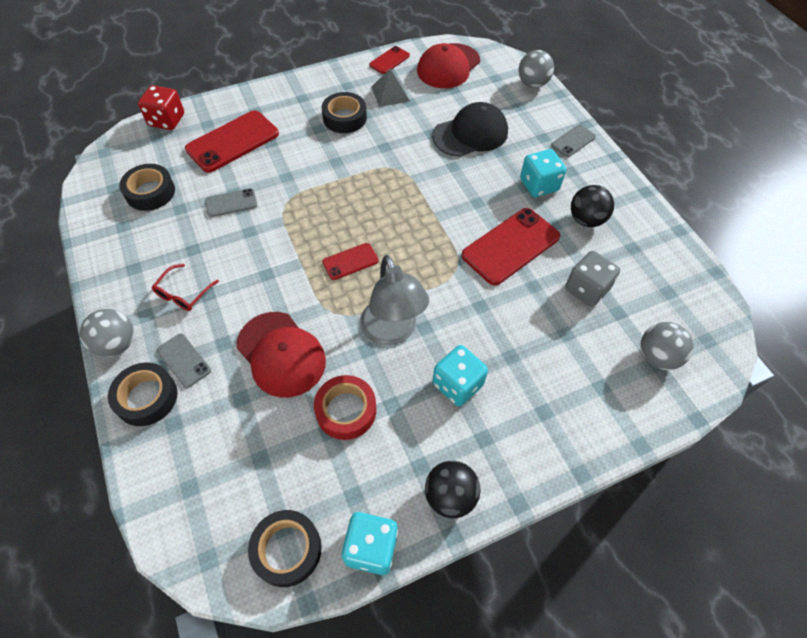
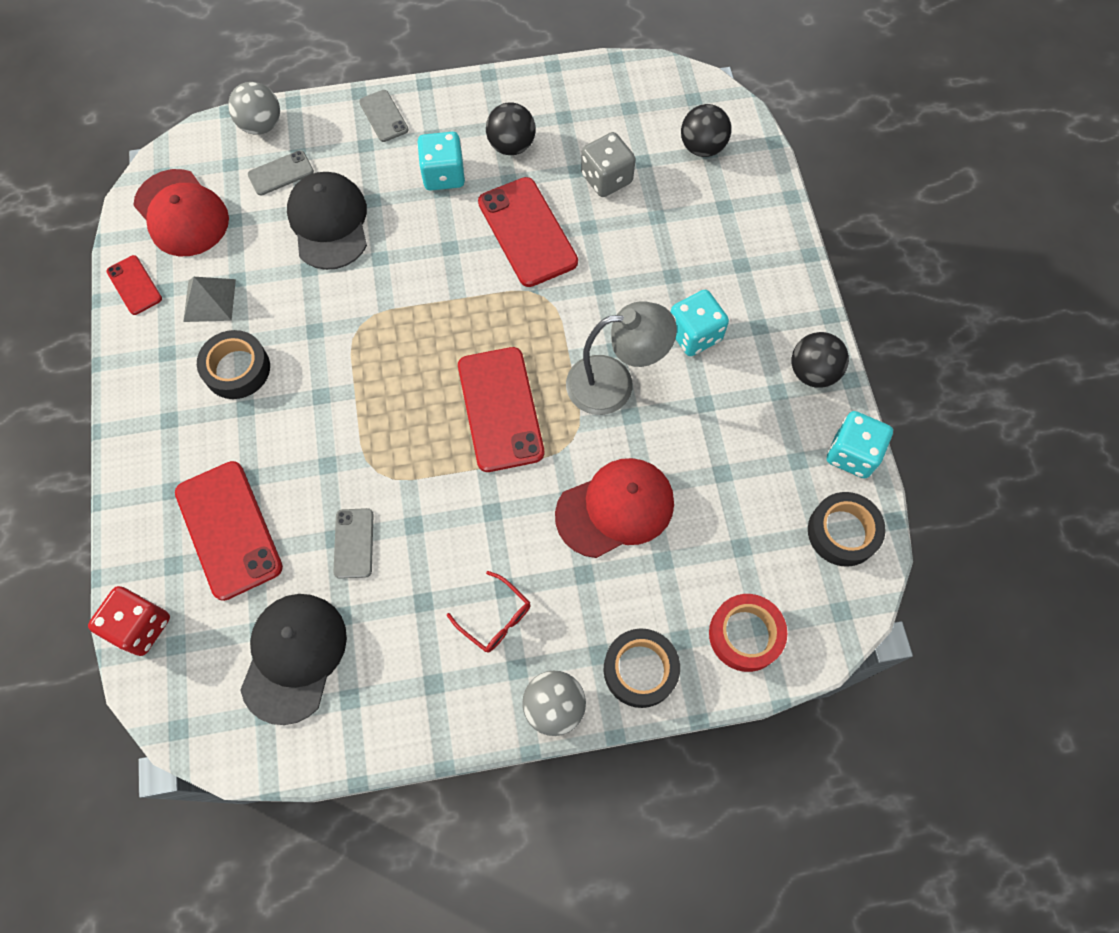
camera: 75 degrees left, 10 degrees up
black tape [119,164,175,211] -> black cap [240,594,347,725]
grey phone [157,333,211,388] -> grey phone moved to [248,150,314,195]
red tape [314,375,376,440] -> red tape moved to [709,594,788,672]
red phone [322,243,379,280] -> red phone [458,347,544,472], size x1.90
grey ball [640,322,693,370] -> black ball [681,104,731,157]

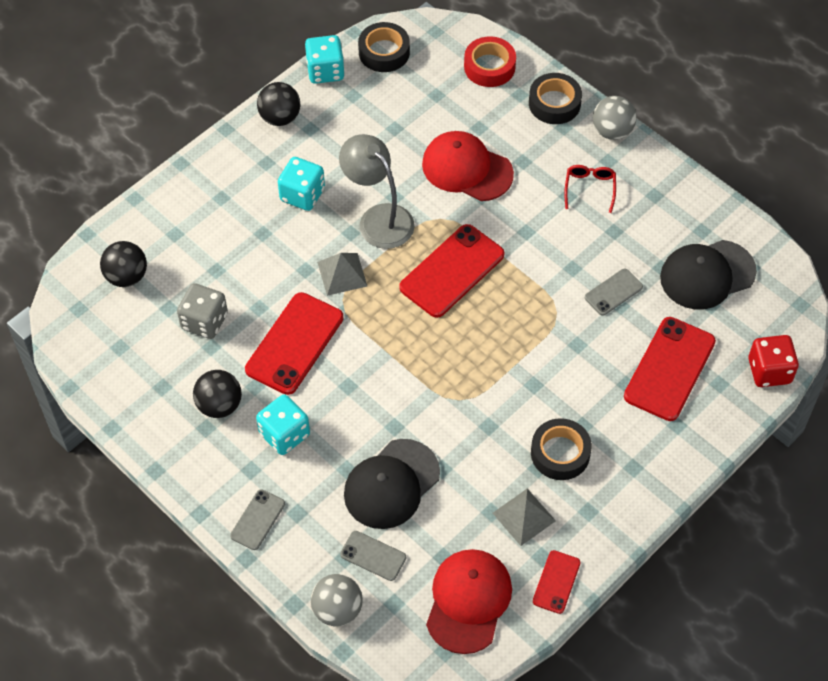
camera: 125 degrees left, 10 degrees down
none -> grey pyramid [317,253,367,296]

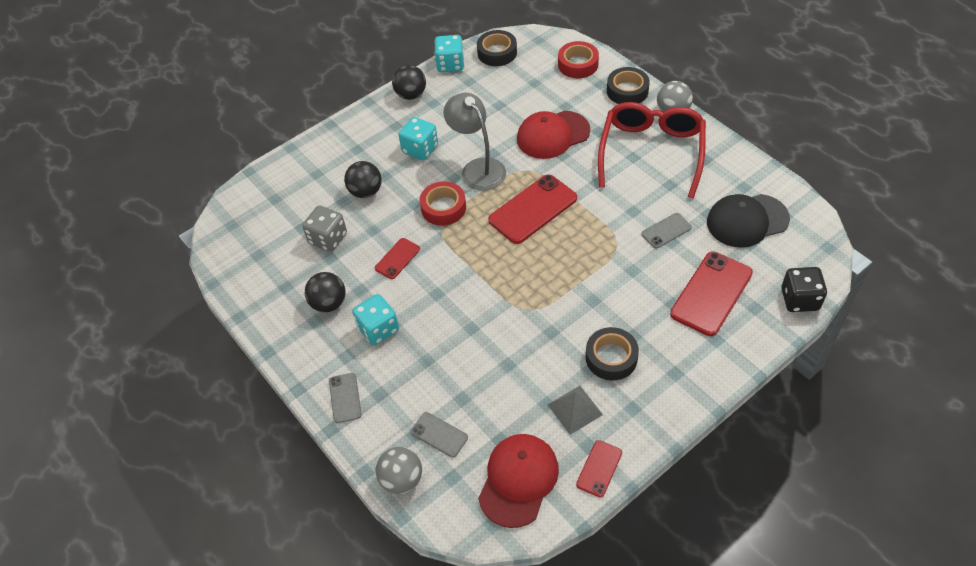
camera: 10 degrees right, 5 degrees down
black ball [100,241,147,287] -> black ball moved to [344,161,382,198]
grey phone [230,489,285,550] -> grey phone turned 45 degrees counterclockwise [329,373,362,423]
red phone [245,292,344,395] -> red phone [375,238,420,279], size x0.53
grey pyramid [317,253,367,296] -> red tape [419,181,466,226]
black cap [344,439,440,529] -> none
red cap [422,131,514,201] -> red cap turned 60 degrees counterclockwise [517,111,590,159]
red glasses [564,165,616,213] -> red glasses [598,102,706,198], size x2.44
red dice [748,335,799,387] -> black dice [781,267,827,312]

